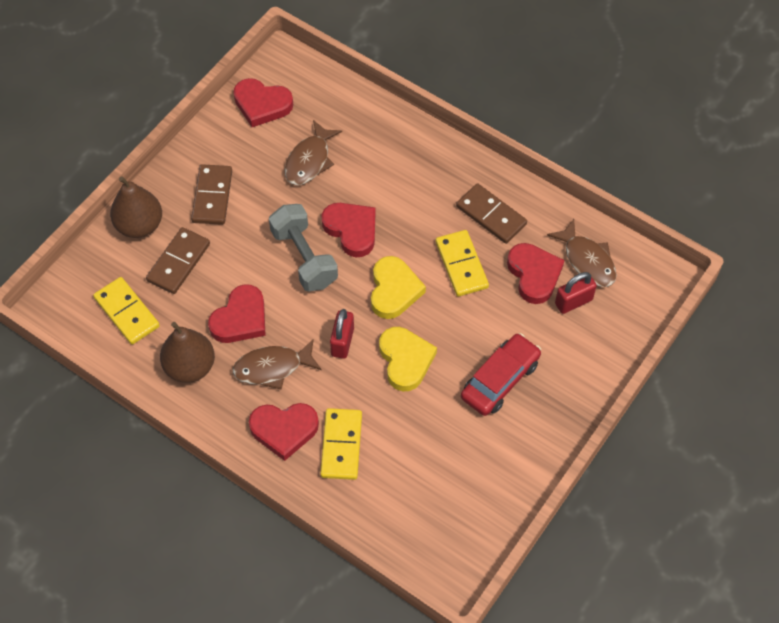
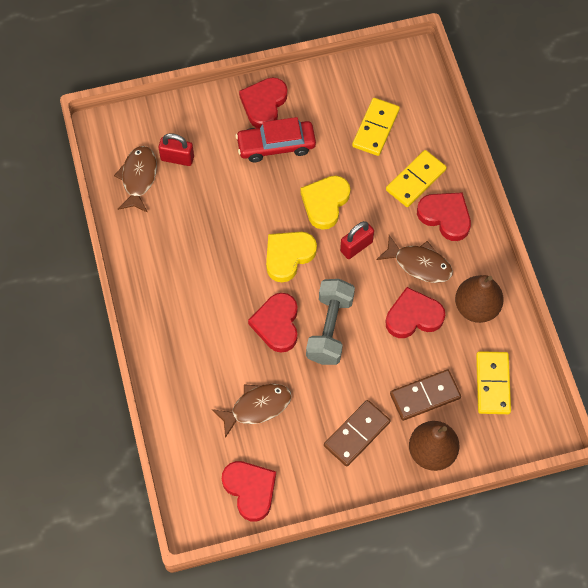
camera: 140 degrees left, 5 degrees up
yellow domino [436,230,489,296] -> yellow domino moved to [352,98,400,156]
brown domino [456,183,527,244] -> none
red heart [507,243,564,304] -> red heart moved to [239,77,288,128]

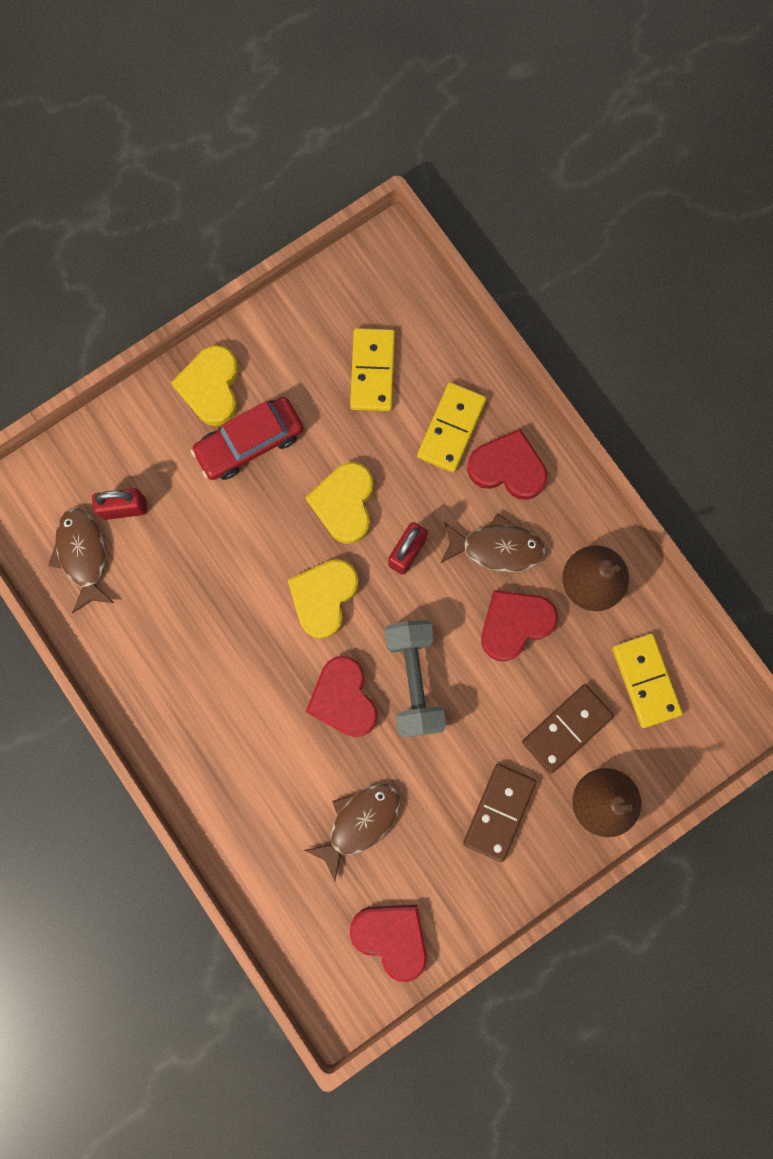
camera: 20 degrees left, 15 degrees up
red heart [239,77,288,128] -> yellow heart [171,345,239,426]

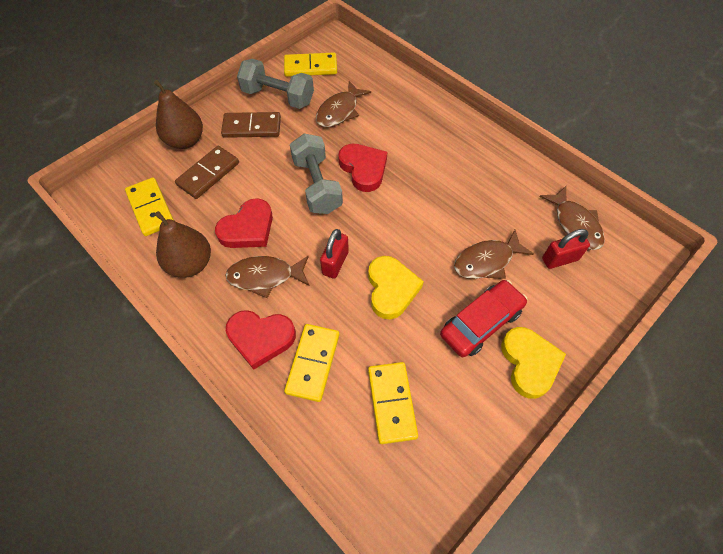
camera: 170 degrees right, 20 degrees down
yellow heart [288,559,359,639] -> none
red heart [350,905,427,982] -> yellow domino [284,53,337,77]
brown domino [463,764,536,862] -> brown domino turned 75 degrees clockwise [221,112,281,138]
none -> grey dumbbell [237,59,314,109]
none -> brown fish [454,230,534,279]

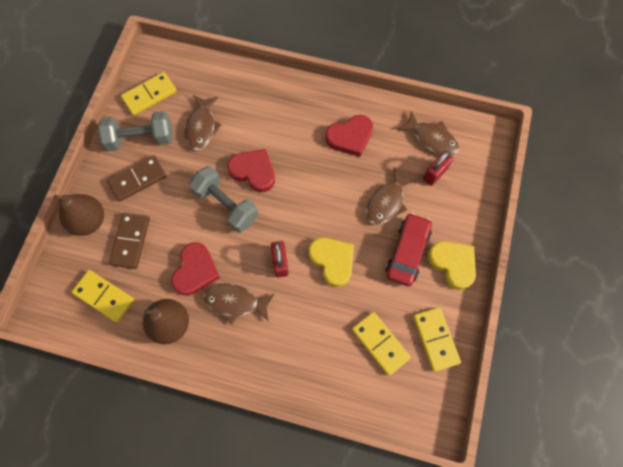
camera: 30 degrees left, 10 degrees up
brown fish [225,256,309,298] -> brown fish turned 45 degrees clockwise [203,283,274,324]
red heart [226,310,296,370] -> red heart moved to [325,115,373,157]
yellow domino [284,324,339,402] -> yellow domino moved to [413,307,461,372]

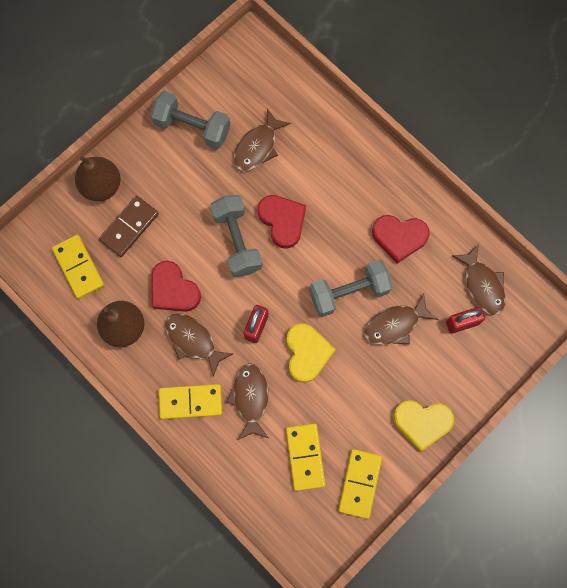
camera: 30 degrees right, 5 degrees up
brown domino [107,155,166,202] -> none
yellow domino [121,72,177,115] -> yellow domino moved to [159,384,222,419]
red heart [171,242,220,296] -> red heart turned 90 degrees clockwise [151,261,201,312]
red car [386,213,432,286] -> none
yellow heart [428,241,476,290] -> yellow heart turned 105 degrees clockwise [393,400,454,452]
none -> brown fish [226,363,269,440]
none -> grey dumbbell [309,259,393,317]

